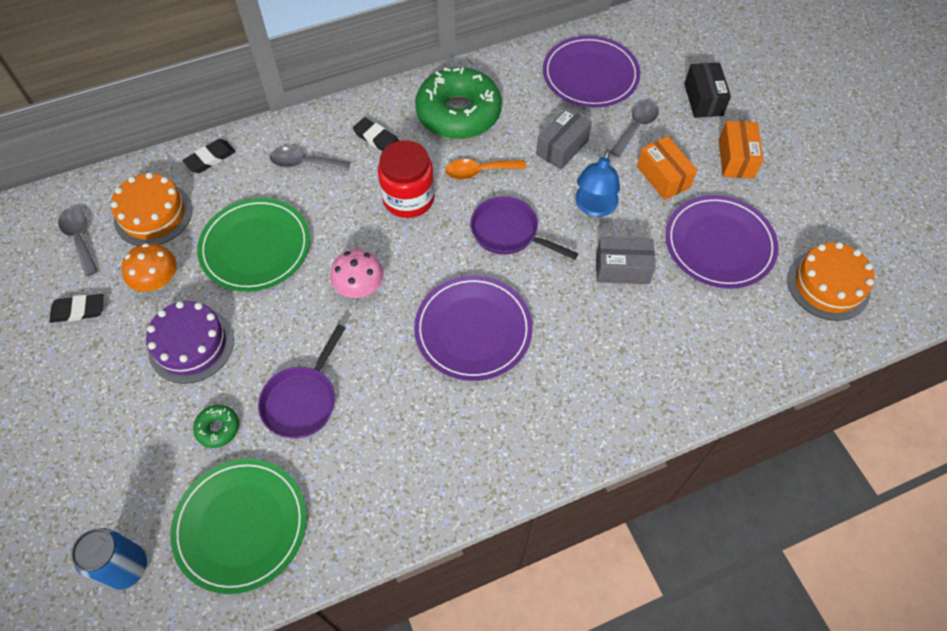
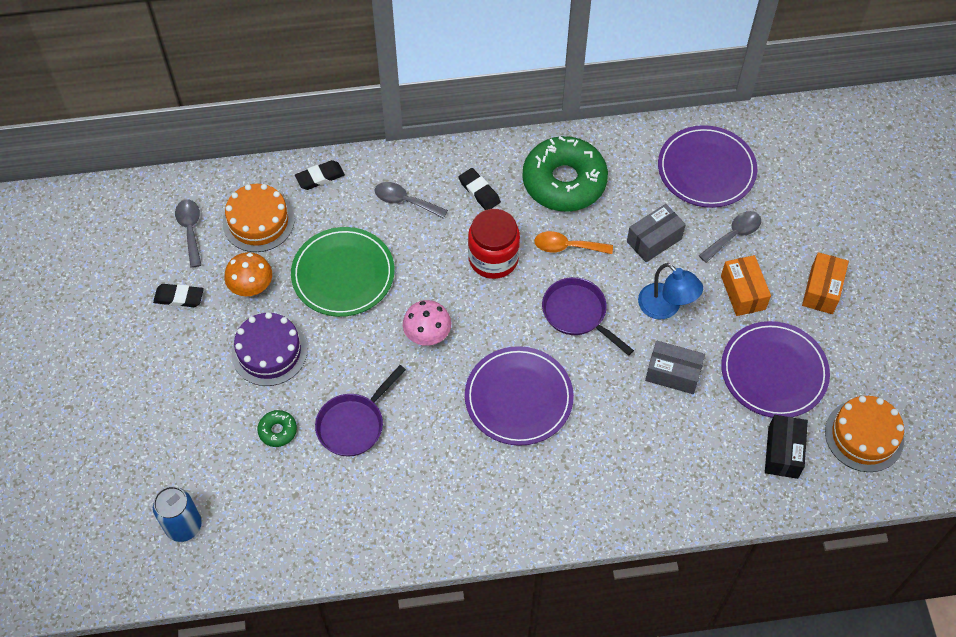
camera: 15 degrees right, 0 degrees up
green plate [170,459,307,594] -> none
blue lamp [575,149,620,217] -> blue lamp turned 75 degrees counterclockwise [638,263,703,319]
black box [684,62,731,118] -> black box moved to [765,415,808,479]

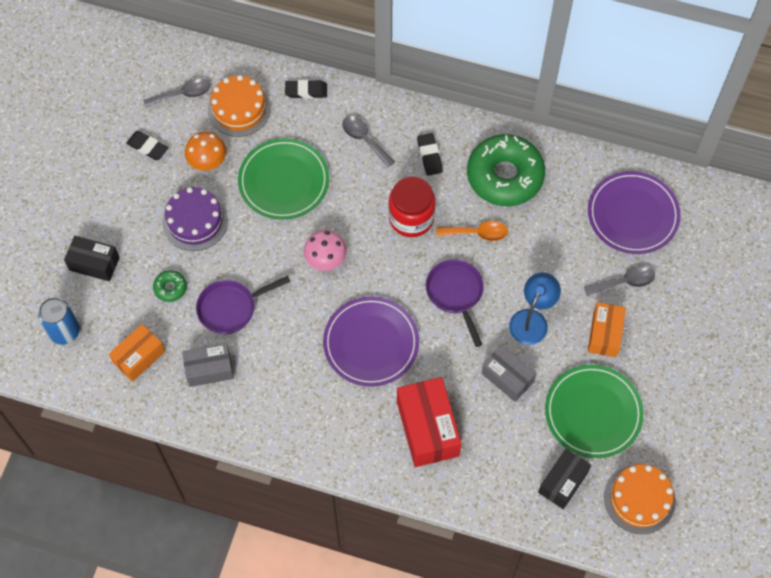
camera: 25 degrees right, 5 degrees up
grey spoon [175,199,201,268] -> grey spoon turned 60 degrees clockwise [143,78,210,108]
orange spoon [534,231,613,254] -> orange spoon turned 150 degrees clockwise [436,221,508,241]
grey box [627,204,686,262] -> grey box moved to [182,343,234,387]
blue lamp [638,263,703,319] -> blue lamp turned 135 degrees counterclockwise [509,273,561,345]
purple plate [721,321,830,418] -> green plate [545,365,644,458]
orange box [802,252,849,314] -> orange box moved to [109,324,165,382]
none -> black box [64,236,120,282]
none -> red box [397,377,462,467]

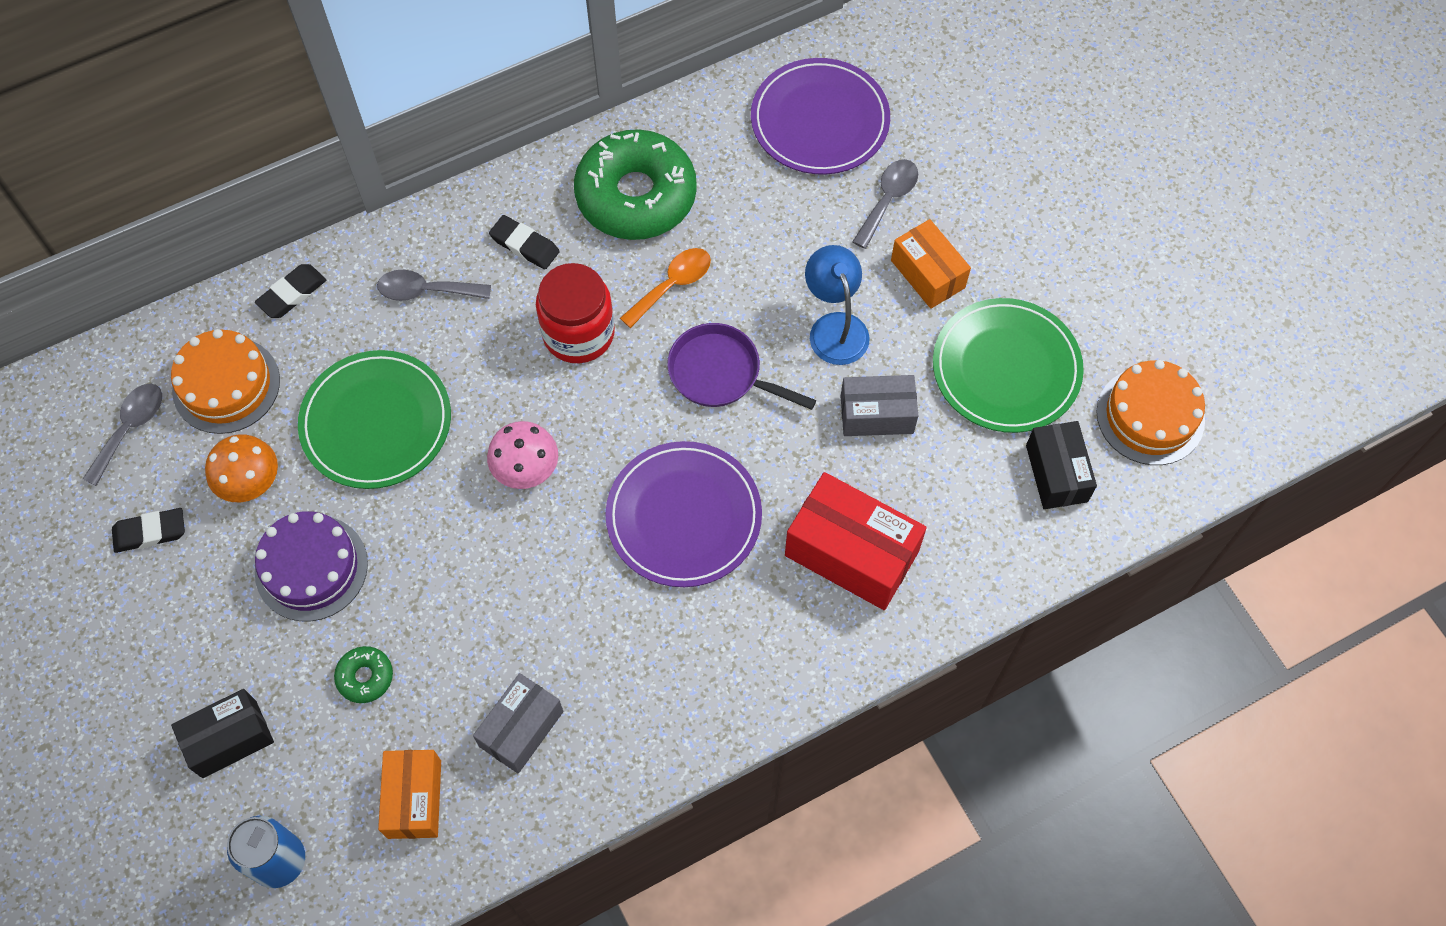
camera: 45 degrees left, 0 degrees up
purple pan [196,276,291,334] -> none

